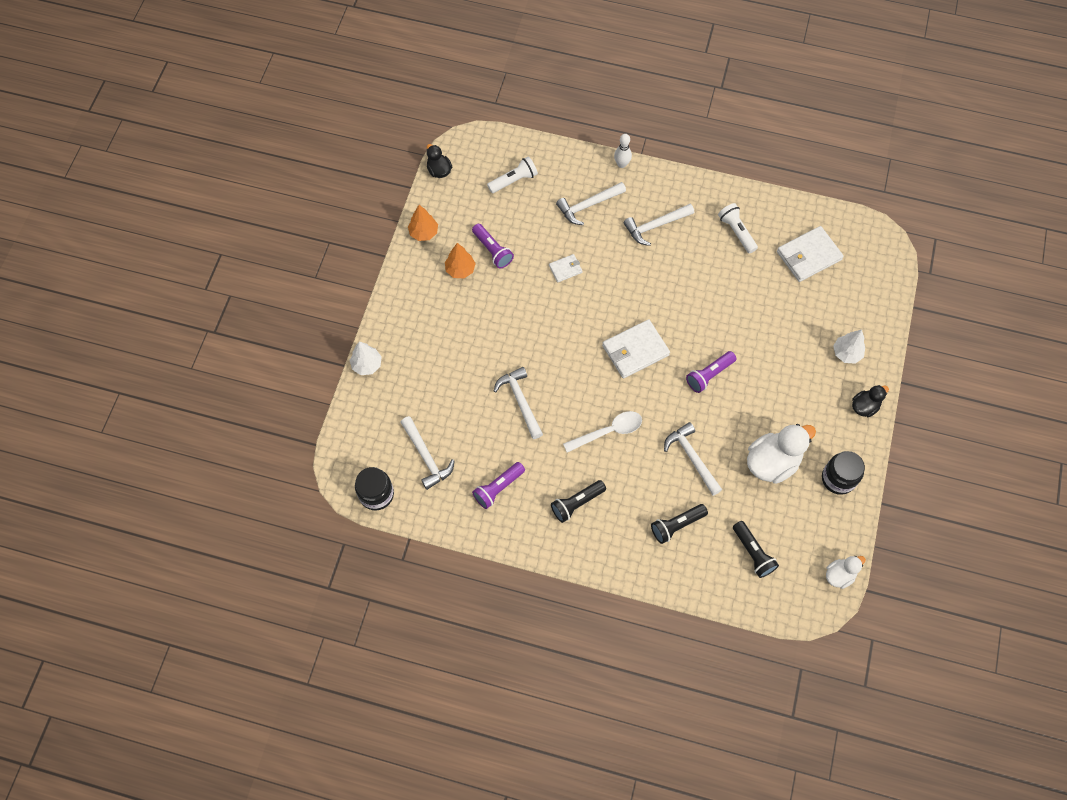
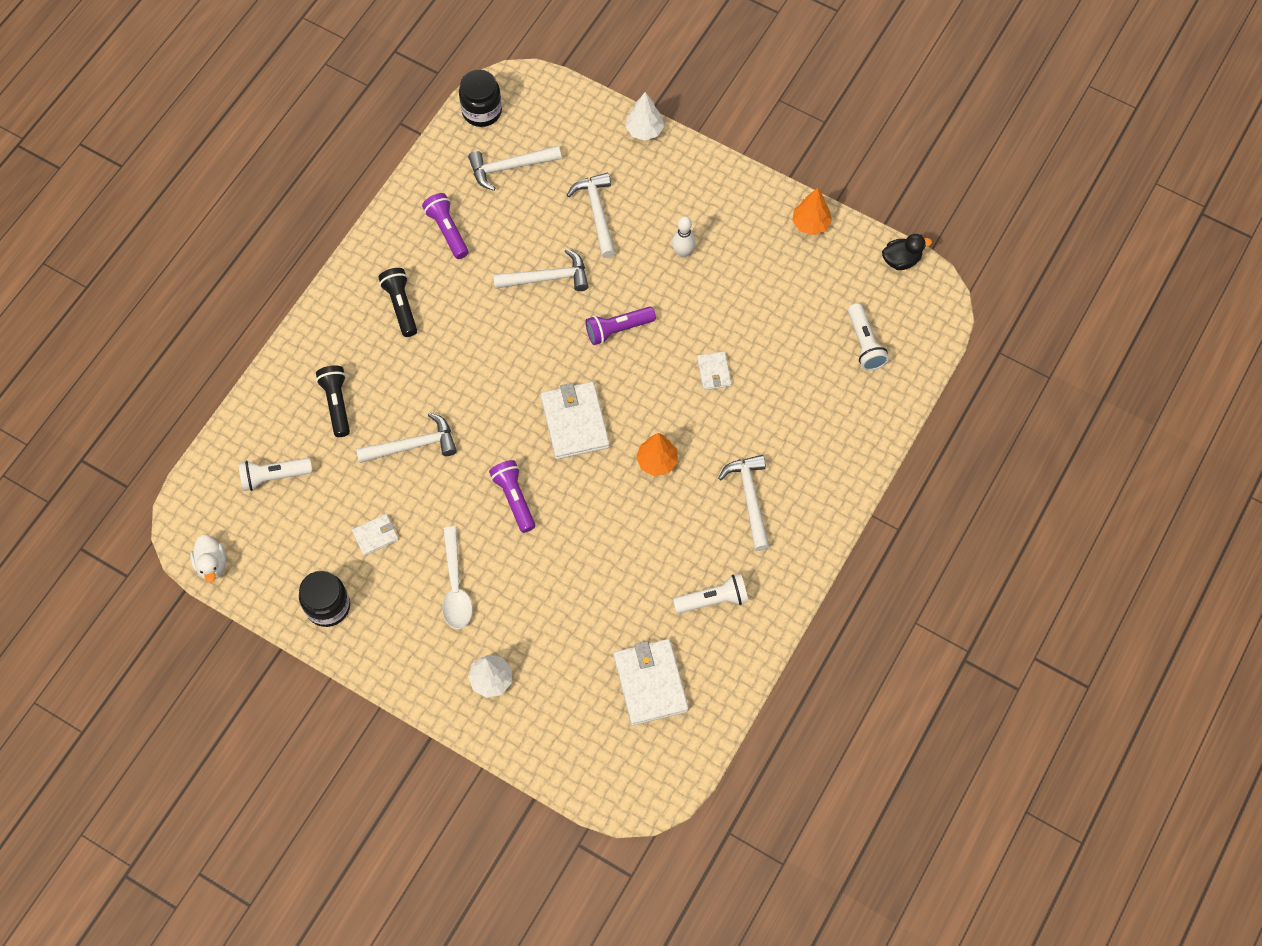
camera: 105 degrees right, 0 degrees up
orange tree [445,243,476,278] -> orange tree moved to [636,433,678,476]
purple flashlight [472,224,514,268] -> purple flashlight moved to [586,307,656,345]
white hammer [556,182,626,225] -> white hammer moved to [567,173,616,258]
white spoon [563,411,642,453] -> white spoon moved to [442,526,473,629]
white bowling pin [614,134,632,168] -> white bowling pin moved to [672,216,696,258]
black flashlight [733,521,779,578] -> white flashlight [238,458,313,491]
white duck [747,424,816,484] -> white wallet [352,514,399,556]
black duck [852,385,889,417] -> none

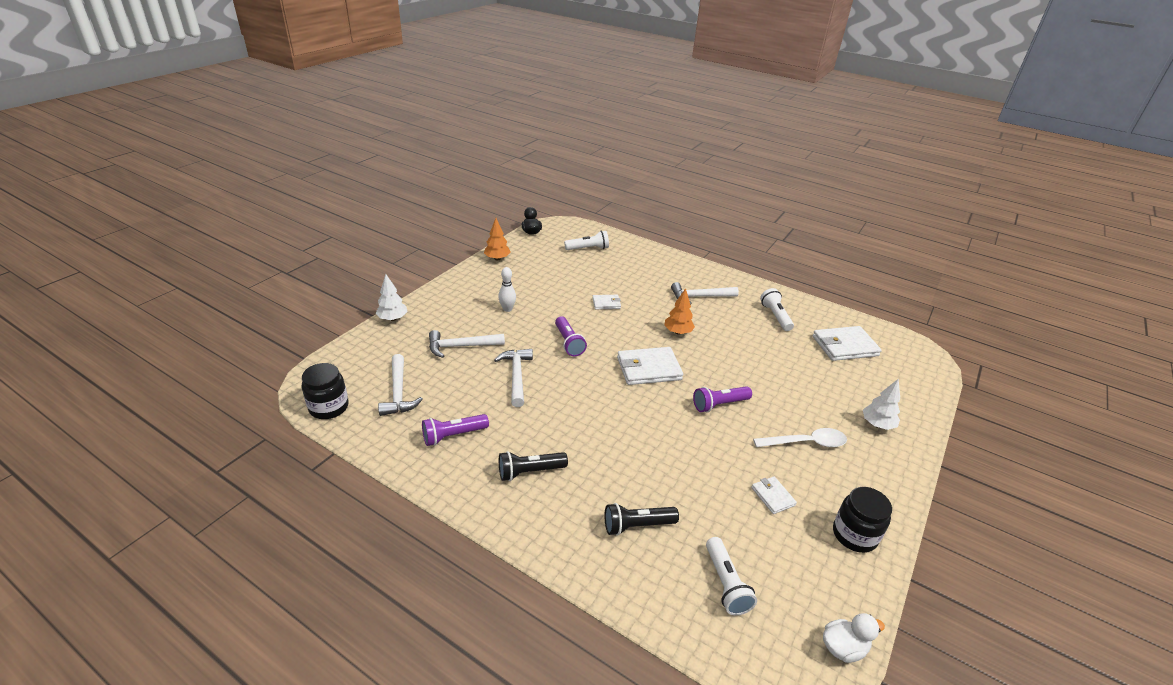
camera: 90 degrees left, 30 degrees down
white hammer [356,412,457,463] -> none

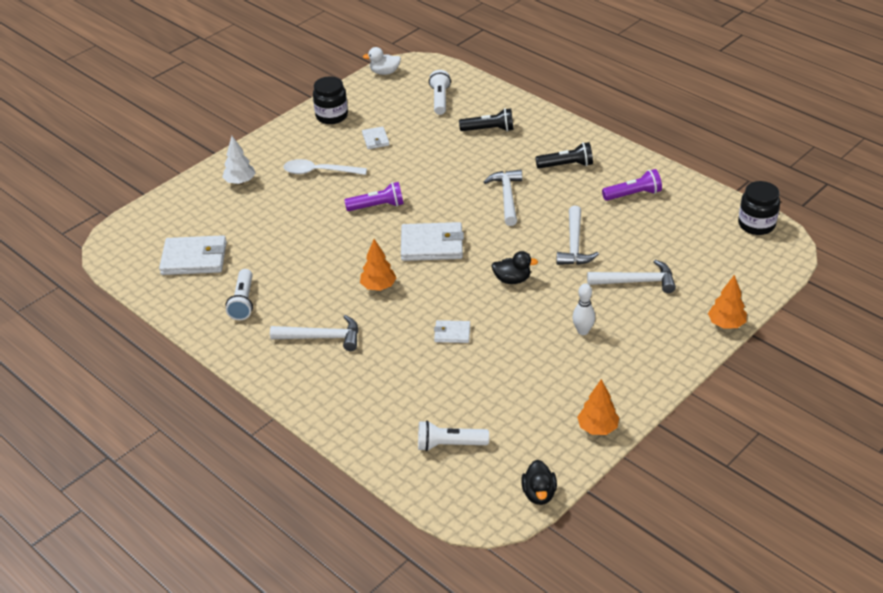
camera: 165 degrees left, 5 degrees up
white tree [375,274,408,321] -> orange tree [708,275,747,328]
white hammer [378,354,423,416] -> white hammer moved to [484,169,522,226]
purple flashlight [555,316,587,356] -> black duck [491,251,538,284]

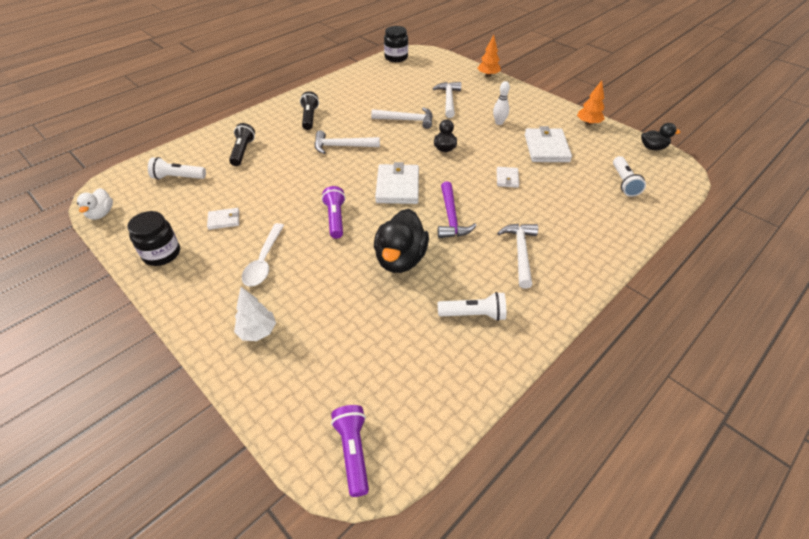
camera: 90 degrees left, 5 degrees up
white wallet [159,235,227,275] -> white wallet moved to [525,126,572,162]
orange tree [360,239,396,291] -> purple hammer [438,181,477,238]
purple flashlight [602,169,662,201] -> purple flashlight moved to [331,405,369,497]
none -> black duck [374,209,429,273]

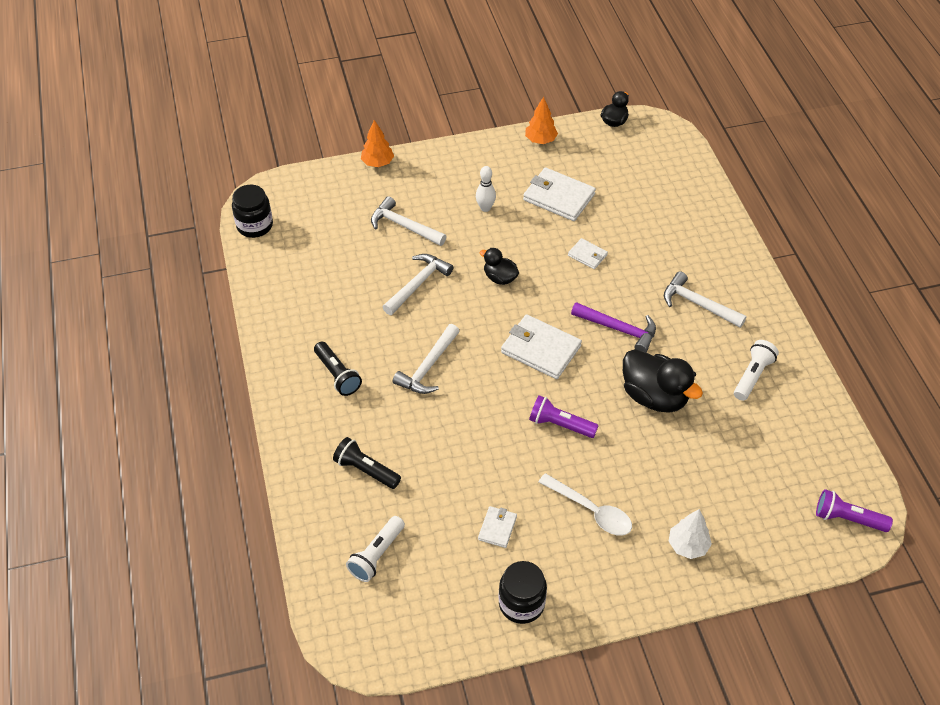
camera: 60 degrees left, 5 degrees up
white duck [77,188,113,220] -> none
black flashlight [300,91,319,130] -> black flashlight turned 150 degrees counterclockwise [314,342,362,396]
white flashlight [613,156,646,197] -> none

